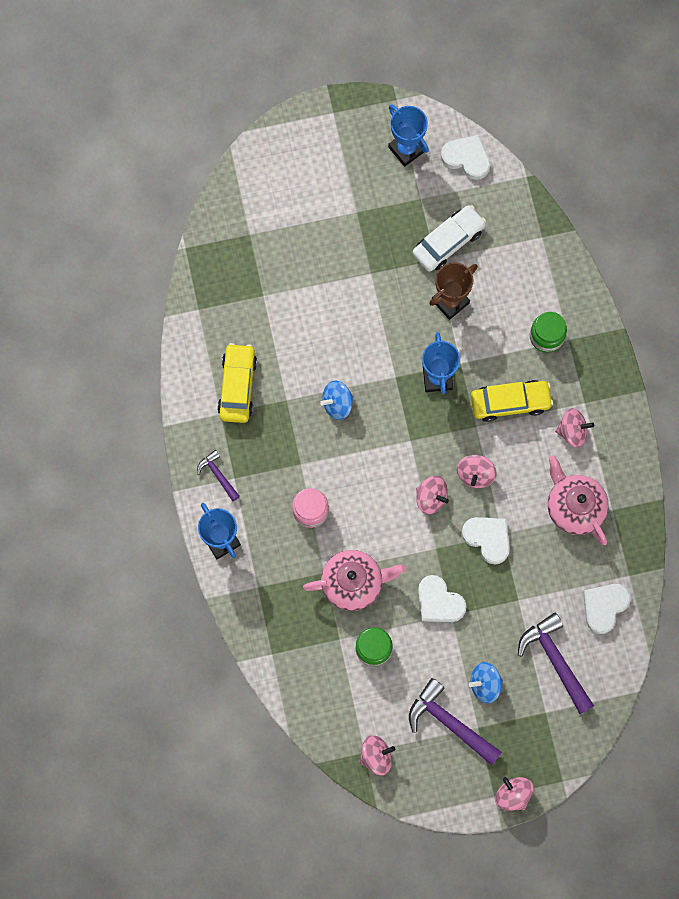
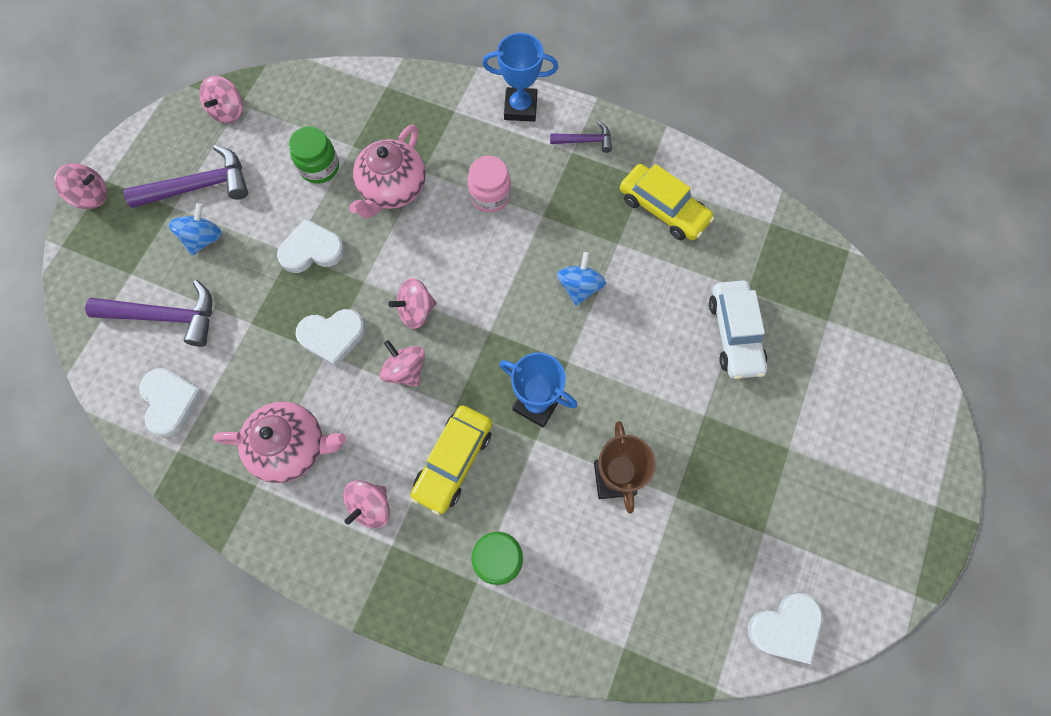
camera: 125 degrees right, 5 degrees down
blue trophy [388,104,429,167] -> none
white car [413,205,486,272] -> white car moved to [709,280,767,379]

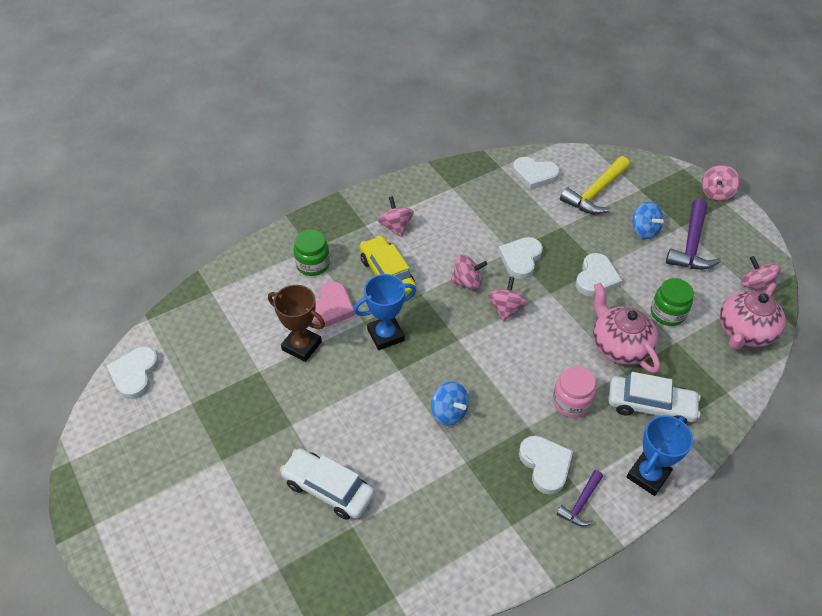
camera: 125 degrees right, 20 degrees down
purple hammer [85,280,212,347] -> yellow hammer [560,156,630,214]
pink teapot [213,401,346,483] -> pink teapot moved to [720,283,786,350]
yellow car [620,164,715,240] -> none
none -> pink heart [312,281,355,327]
none -> white heart [519,436,573,495]
none -> white car [608,372,701,424]

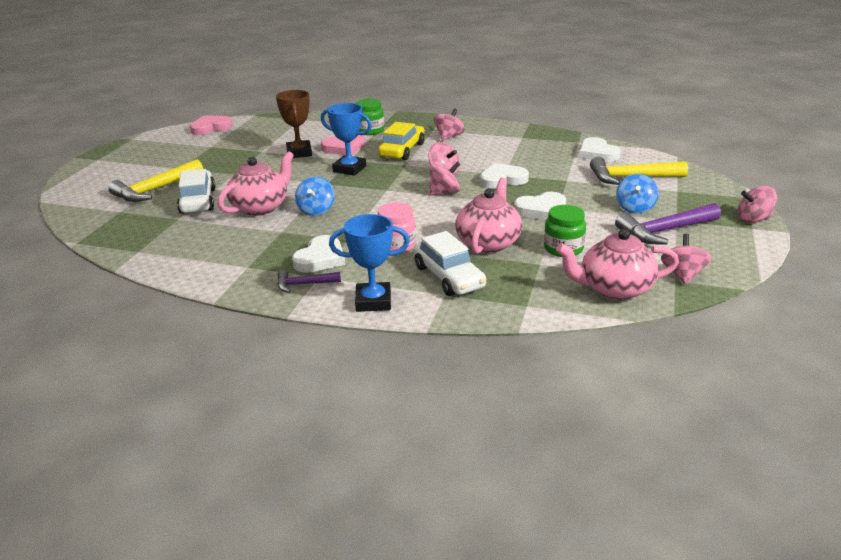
camera: 50 degrees right, 20 degrees down
white heart [107,347,159,399] -> pink heart [190,115,233,135]
none -> yellow hammer [108,159,203,202]
none -> pink teapot [218,151,294,216]

